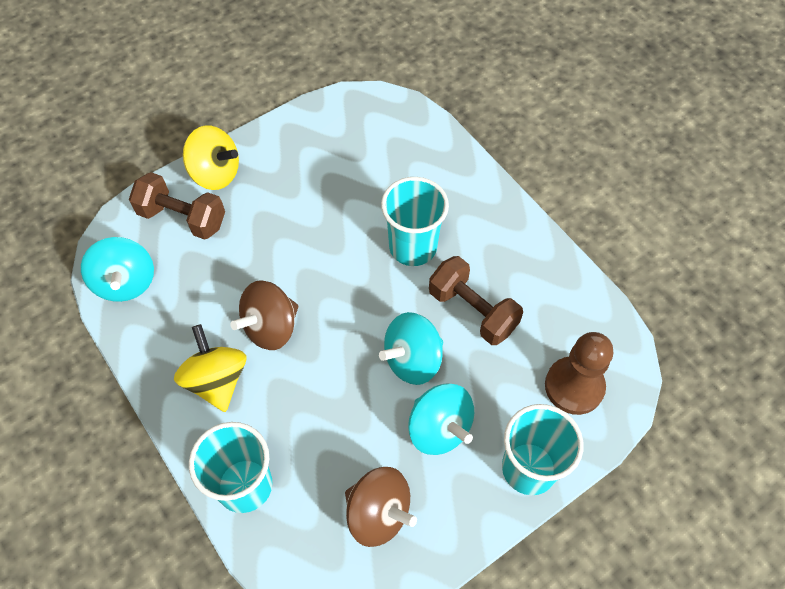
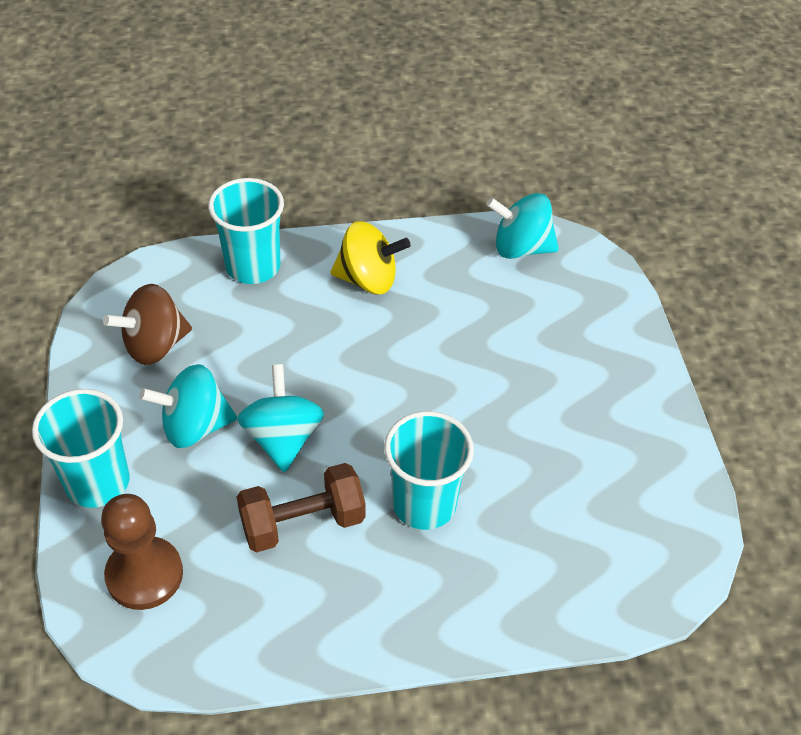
camera: 115 degrees right, 10 degrees down
brown dumbbell [129,172,225,240] -> none
yellow spinning top [183,125,239,190] -> none
brown spinning top [230,280,298,350] -> none

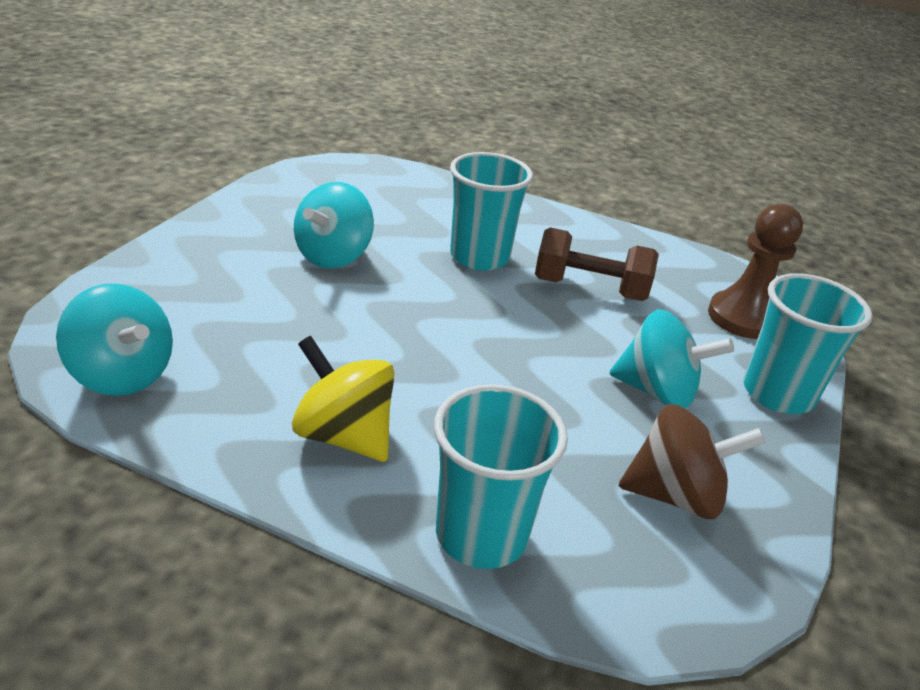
camera: 150 degrees left, 15 degrees down
turquoise spinning top [237,364,324,473] -> turquoise spinning top moved to [294,182,374,268]

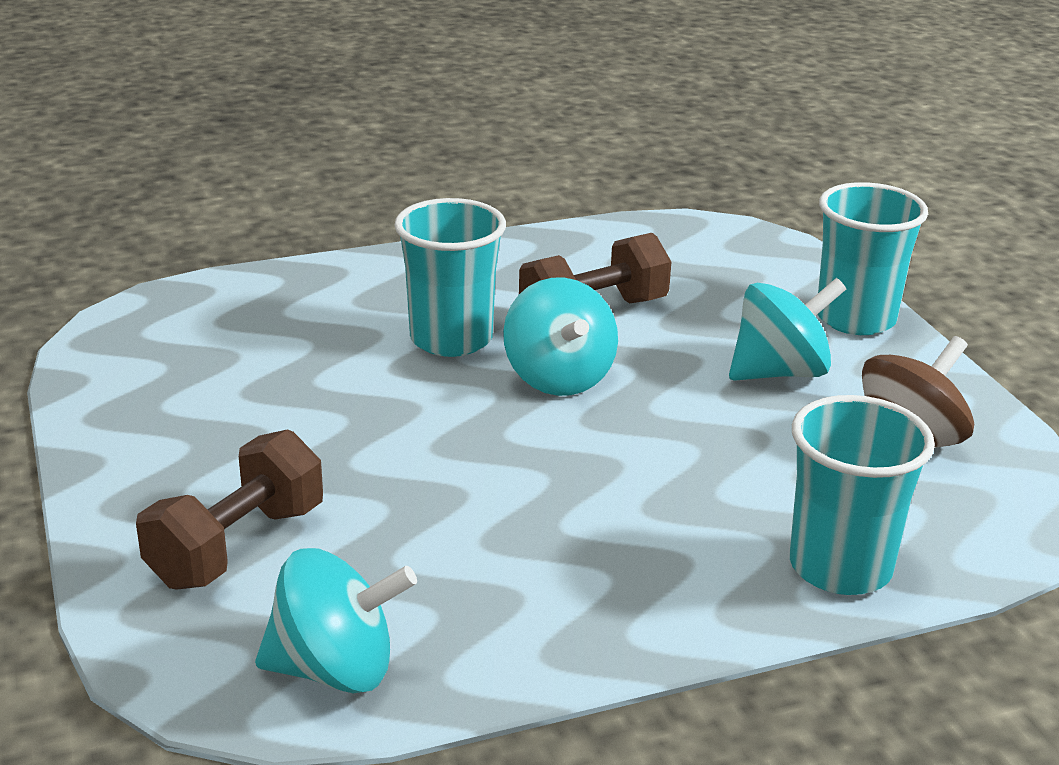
camera: 40 degrees left, 5 degrees down
yellow spinning top [292,336,394,462] -> none
turquoise spinning top [294,182,374,268] -> turquoise spinning top moved to [503,278,618,396]
brown pawn [708,204,803,339] -> none
none -> brown dumbbell [136,429,323,590]

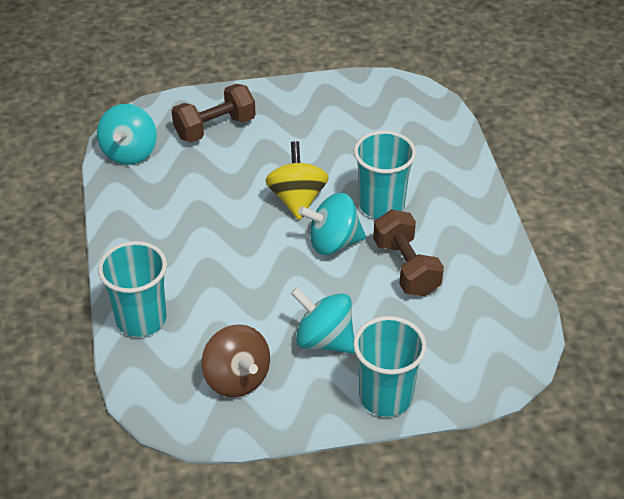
camera: 100 degrees right, 15 degrees up
brown dumbbell [136,429,323,590] -> brown dumbbell turned 75 degrees counterclockwise [172,84,256,143]
turquoise spinning top [729,278,846,381] -> turquoise spinning top turned 135 degrees clockwise [291,287,355,354]
none -> yellow spinning top [265,141,329,220]

